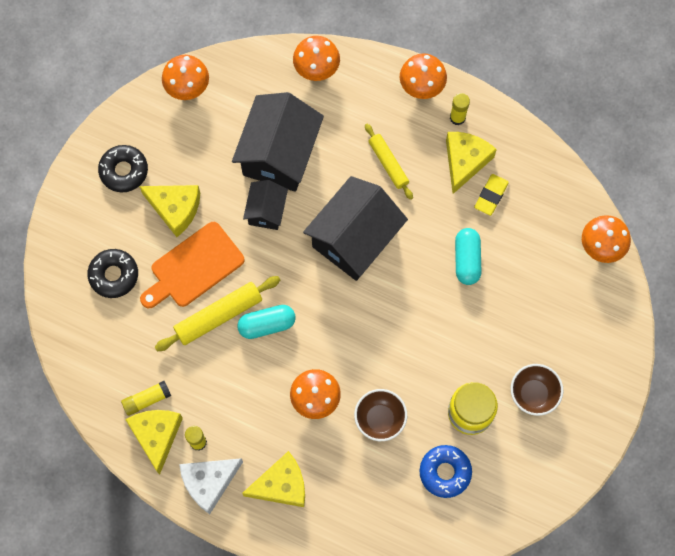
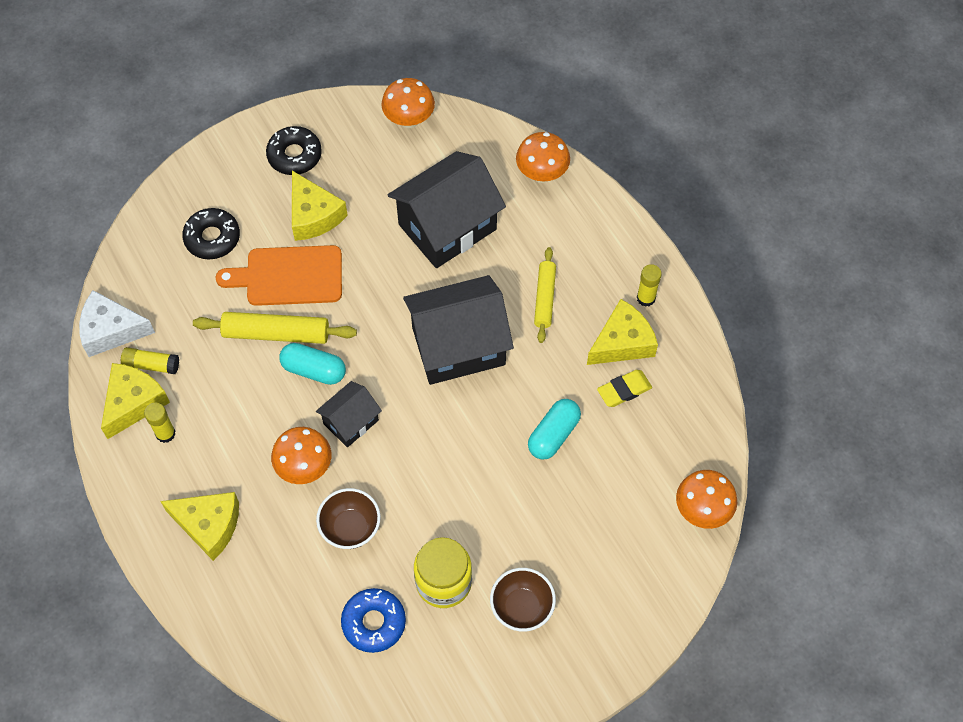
camera: 35 degrees right, 10 degrees down
white cheese [179,458,243,514] -> white cheese moved to [79,290,155,357]
black house [243,180,288,230] -> black house moved to [316,381,382,447]
orange mushroom [400,53,447,99] -> none

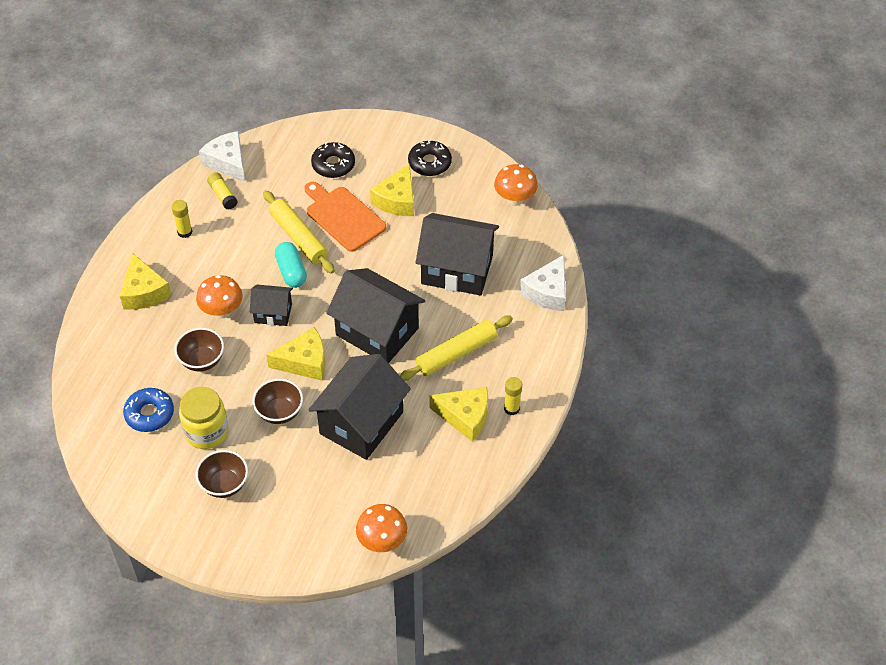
camera: 50 degrees right, 10 degrees down
yellow cheese [101,363,170,439] -> yellow cheese moved to [266,327,325,381]
orange mushroom [516,132,570,183] -> white cheese [520,255,566,311]
turquoise capsule [528,399,581,460] -> black house [308,354,411,460]
yellow rolling pin [534,247,556,343] -> yellow rolling pin [400,316,513,381], size x1.51
yellow eraser [597,370,652,407] -> none
none -> brown bowl [252,379,303,424]

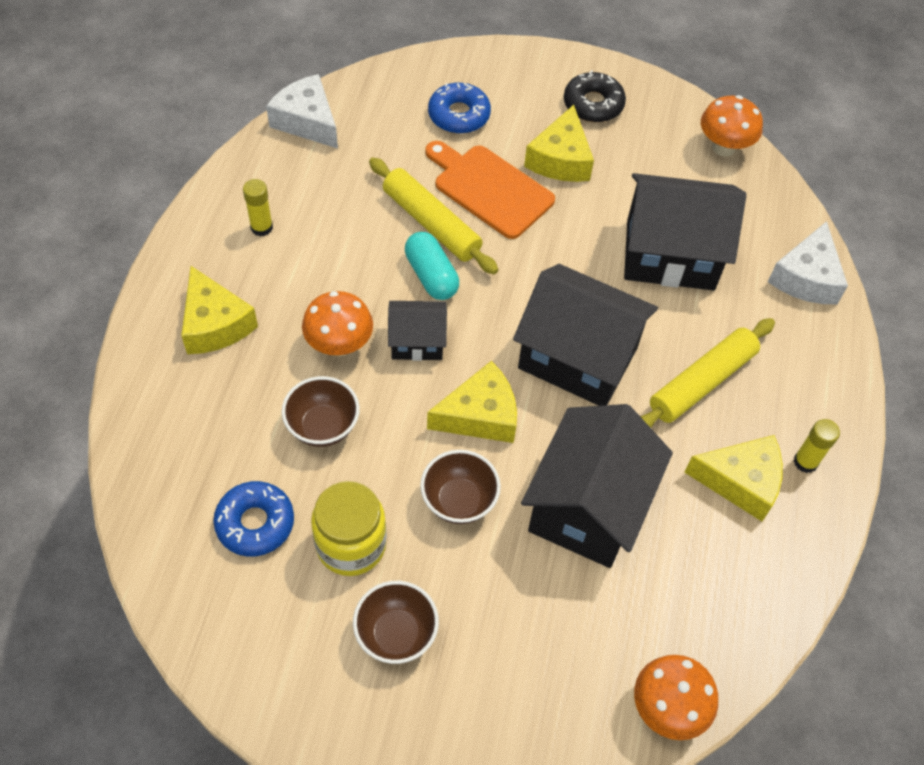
camera: 10 degrees left, 5 degrees up
yellow glue stick [207,172,237,210] -> none
black donut [311,142,355,178] -> blue donut [428,83,491,134]

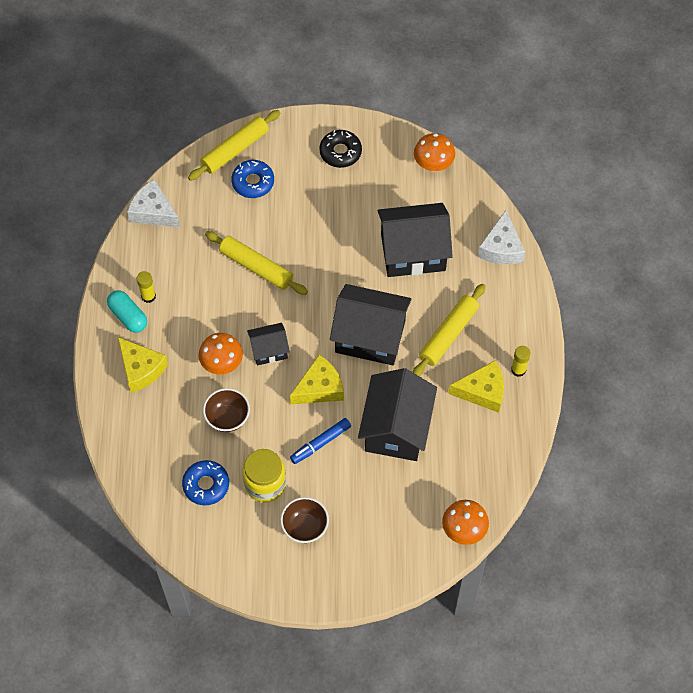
camera: 10 degrees left, 5 degrees up
turquoise capsule [405,232,459,300] -> turquoise capsule moved to [107,290,147,333]
brown bowl [420,450,501,524] -> blue marker [290,418,351,464]
orange cutting board [425,141,555,239] -> none
yellow cheese [524,105,594,182] -> none
none -> yellow rolling pin [188,110,280,181]

